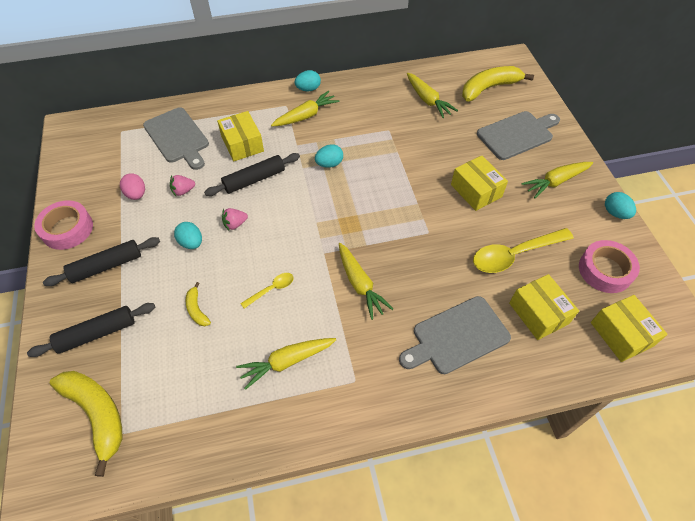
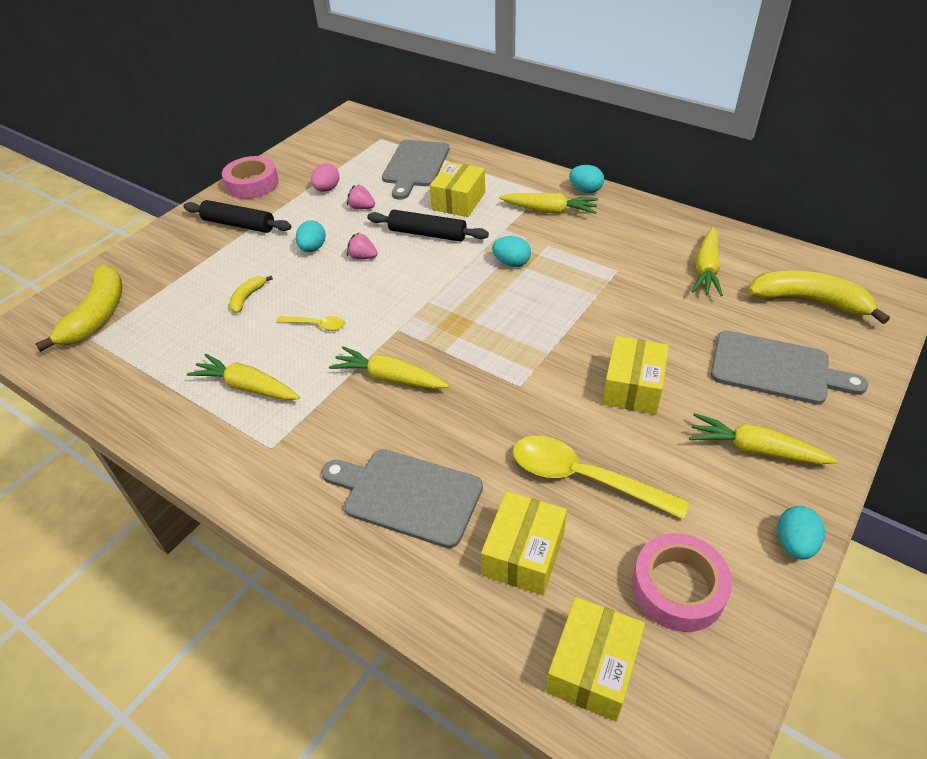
camera: 50 degrees right, 10 degrees down
black rolling pin [27,303,156,357] -> none
yellow carrot [339,243,393,320] -> yellow carrot turned 90 degrees clockwise [329,346,449,389]

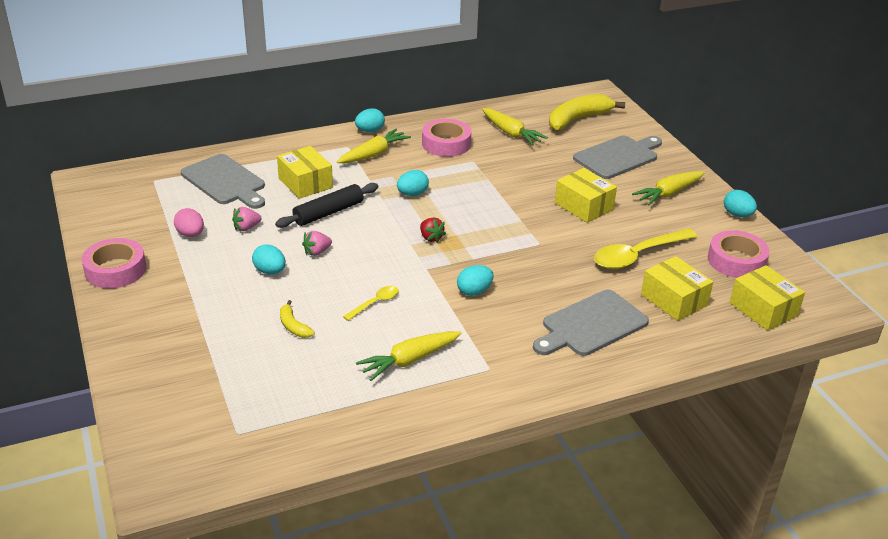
camera: 60 degrees left, 10 degrees down
yellow banana [35,264,122,352] -> none
black rolling pin [183,200,292,233] -> none
yellow carrot [329,346,449,389] -> turquoise egg [457,265,494,296]
none -> red strawberry [420,218,446,243]
none -> pink tape [422,119,471,157]

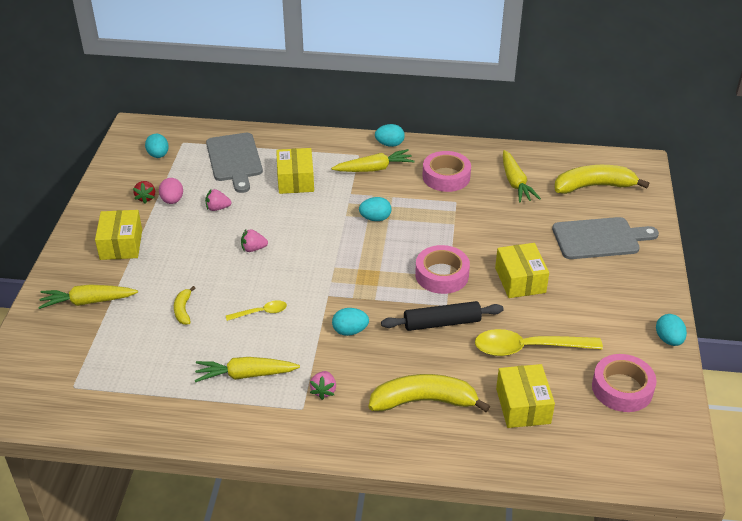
camera: 30 degrees right, 5 degrees up
pink tape [82,238,146,288] -> pink tape moved to [415,245,470,294]
turquoise egg [252,244,286,274] -> turquoise egg moved to [145,134,168,158]
black rolling pin [275,183,378,228] -> black rolling pin moved to [381,301,504,331]
red strawberry [420,218,446,243] -> red strawberry moved to [133,181,155,204]
grey cutting board [533,289,649,356] -> yellow banana [369,374,491,413]
yellow carrot [632,171,705,205] -> yellow carrot moved to [38,284,138,309]
yellow box [730,265,805,331] -> yellow box moved to [95,210,142,260]
none -> pink strawberry [310,371,336,400]

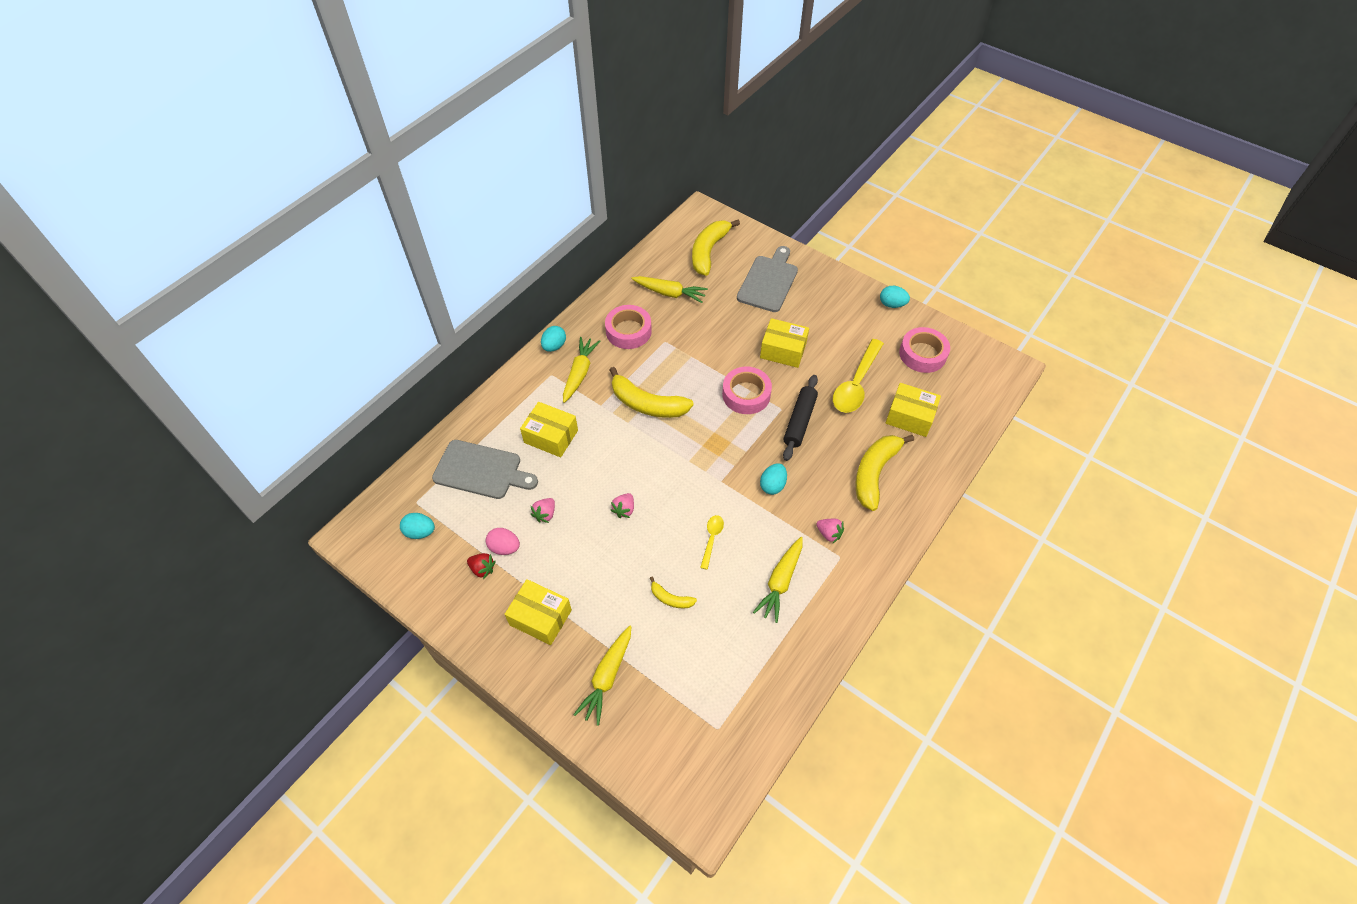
camera: 60 degrees left, 15 degrees up
turquoise egg [359,197,391,221] -> yellow banana [610,367,694,418]

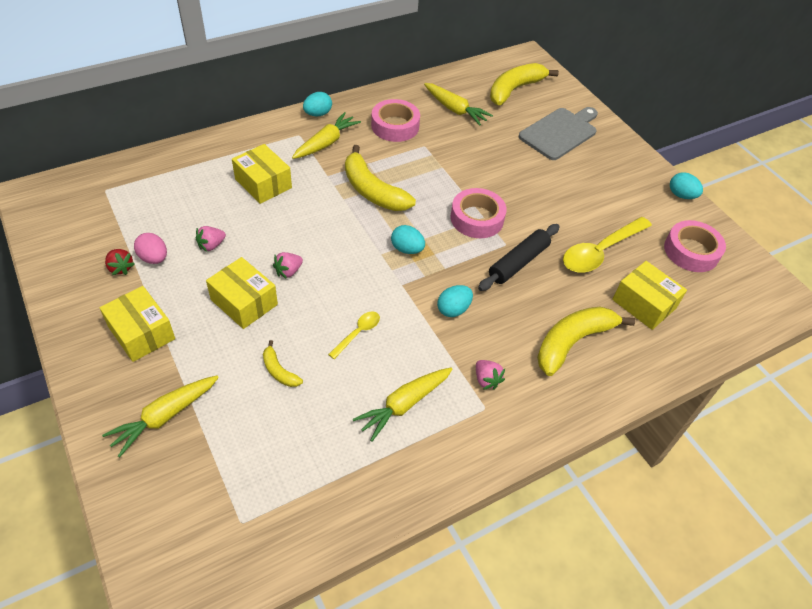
camera: 20 degrees right, 5 degrees down
turquoise egg [400,513,435,539] -> turquoise egg moved to [391,225,425,254]
grey cutting board [432,440,538,499] -> none
yellow box [760,318,809,368] -> yellow box moved to [206,257,278,329]

